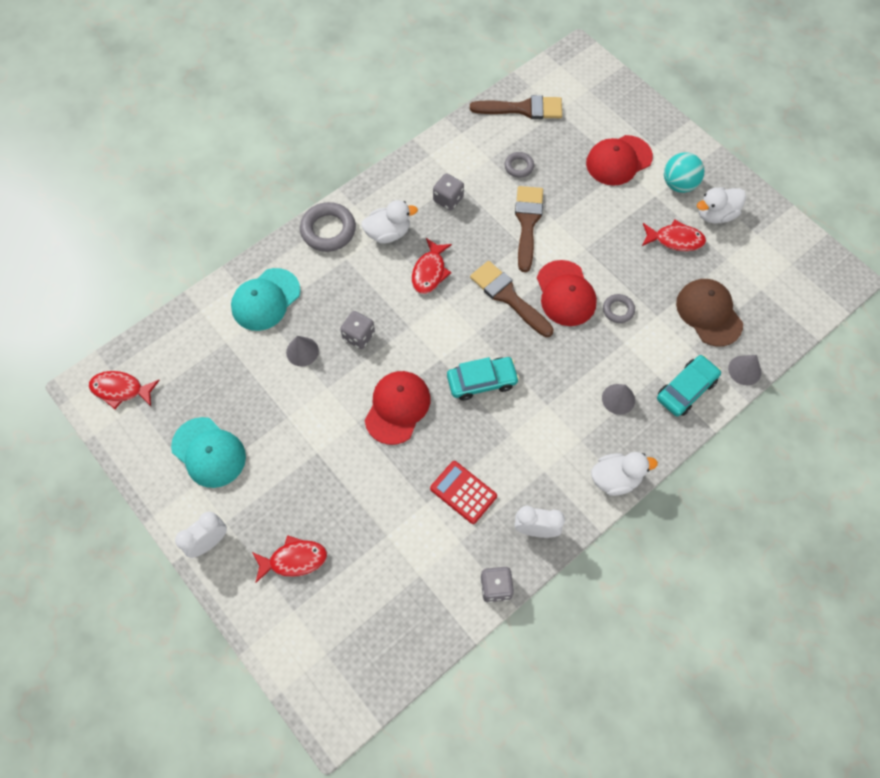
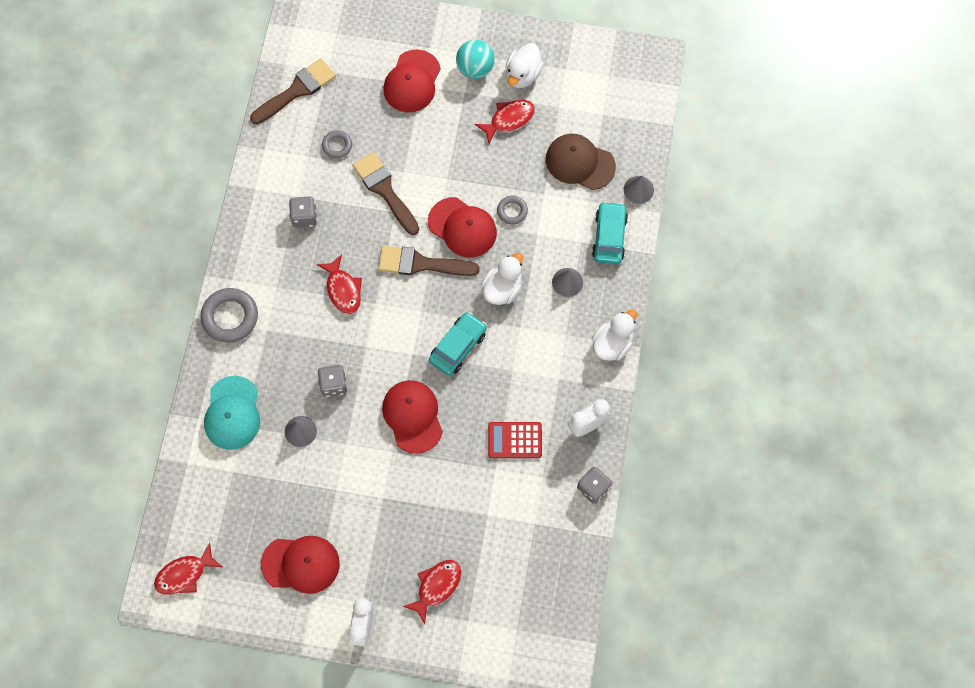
camera: 40 degrees left, 5 degrees up
turquoise cap [171,417,246,488] -> red cap [261,536,340,594]
white duck [361,200,418,243] -> white duck moved to [481,253,523,305]

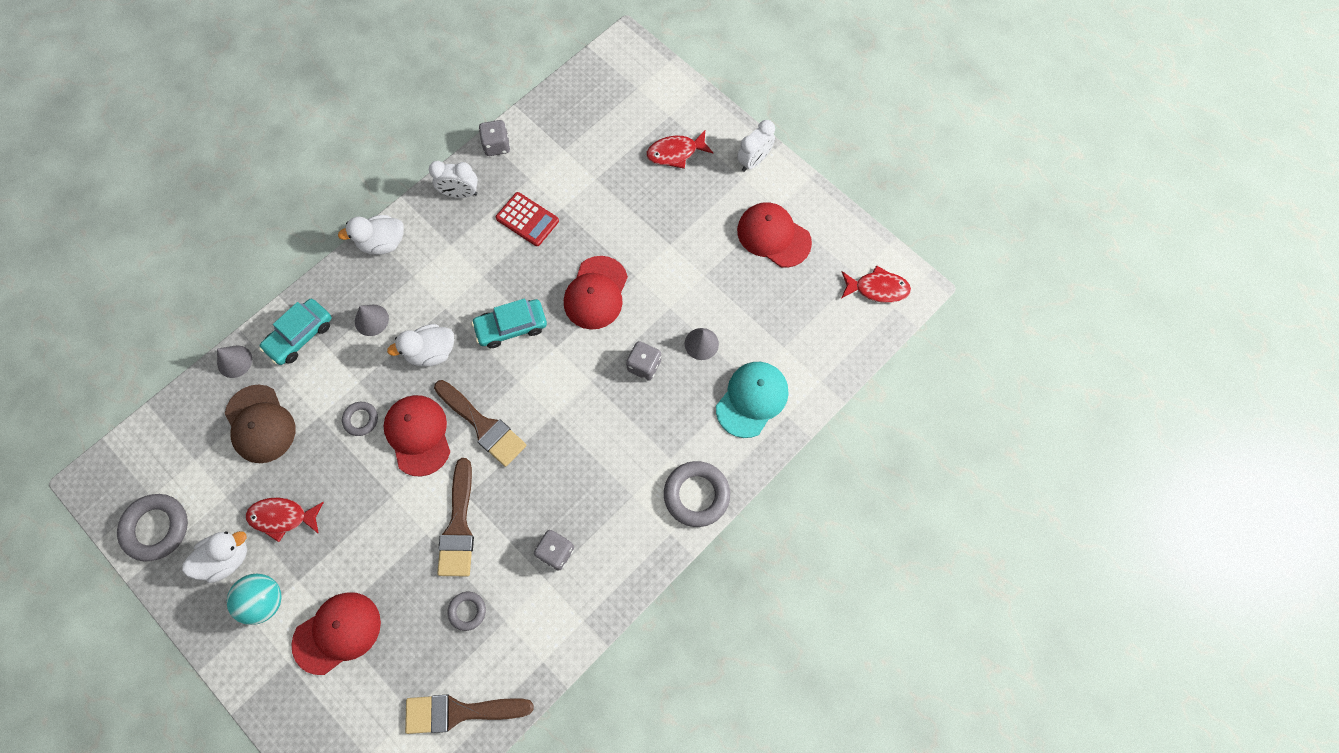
camera: 145 degrees left, 0 degrees up
red fish [317,254,362,314] -> none
none -> grey ring [117,494,188,561]

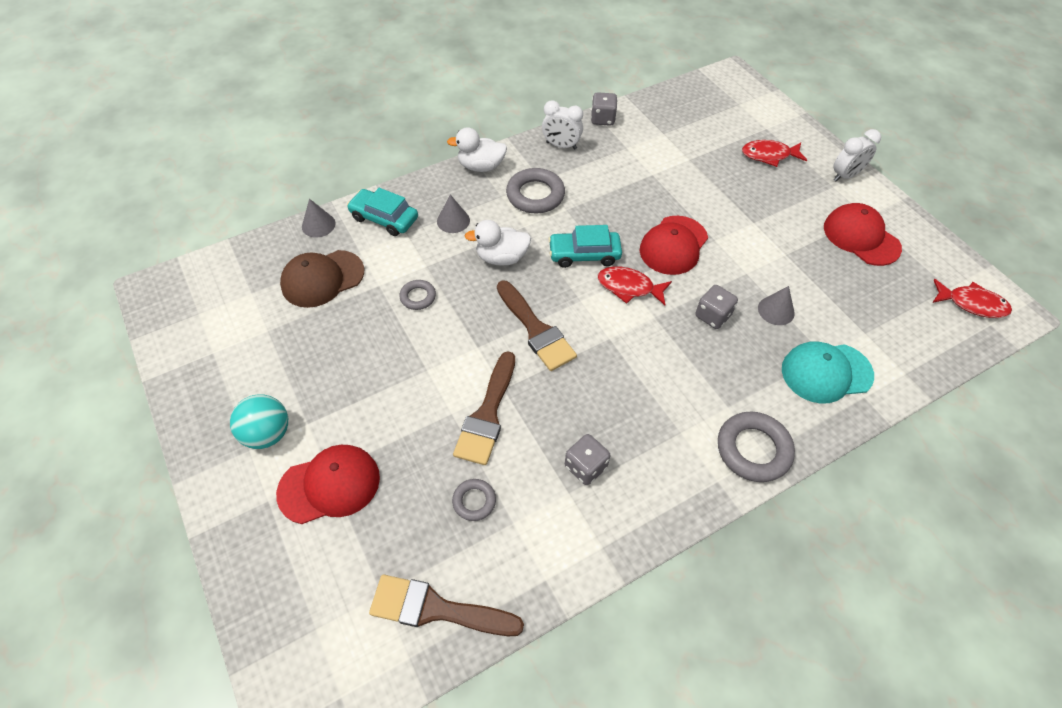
camera: 15 degrees right, 15 degrees down
grey ring [117,494,188,561] -> grey ring moved to [506,168,565,213]
white duck [182,531,247,583] -> none
brown cap [225,385,295,463] -> brown cap turned 75 degrees clockwise [280,250,364,308]
red fish [246,497,324,542] -> red fish moved to [598,266,672,305]
turquoise car [259,299,332,365] -> turquoise car turned 60 degrees clockwise [347,188,418,236]
red cap [384,395,450,477] -> none
red calculator [496,192,559,246] -> none
turquoise cap [716,362,788,438] -> turquoise cap turned 150 degrees counterclockwise [782,341,874,403]

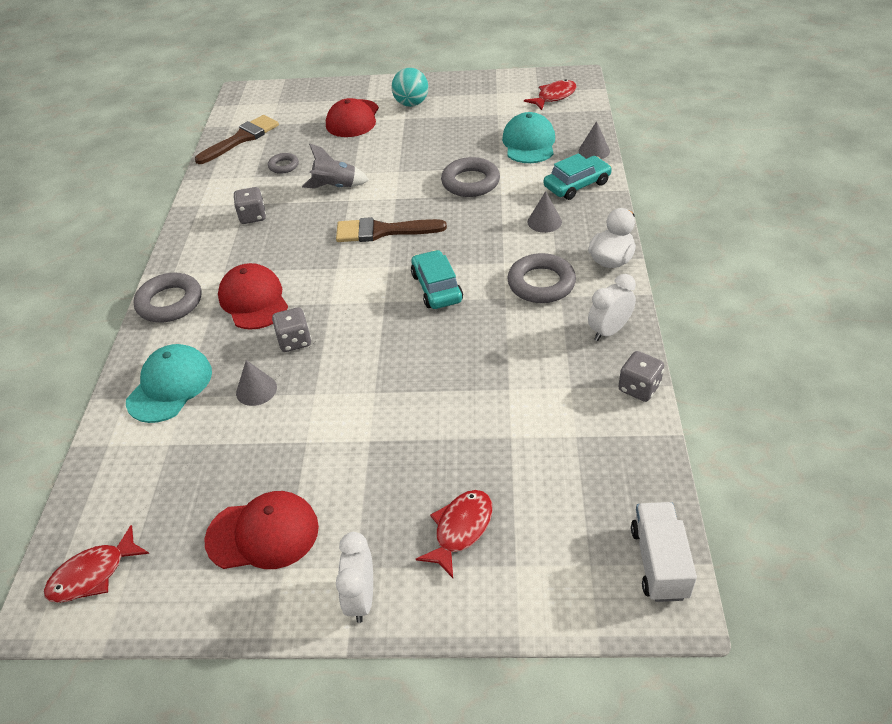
camera: 125 degrees right, 10 degrees down
brown cap [280,250,364,308] -> turquoise cap [502,112,555,163]
grey ring [399,280,436,310] -> grey ring [441,157,500,197], size x1.81
brown brush [453,351,515,465] -> grey rocket [302,144,369,189]
white duck [465,220,531,265] -> none
turquoise car [548,225,622,268] -> turquoise car turned 45 degrees counterclockwise [411,250,463,309]
red fish [598,266,672,305] -> red fish moved to [524,79,577,110]
red cap [640,216,708,275] -> red cap moved to [218,263,288,330]
none -> white truck [631,502,697,602]

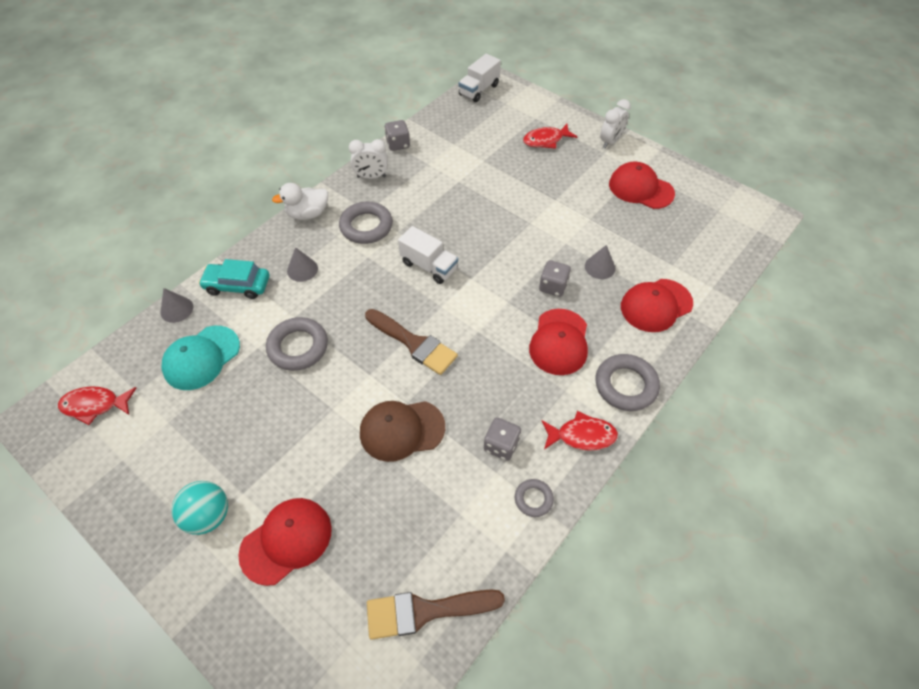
camera: 145 degrees left, 10 degrees up
red fish [44,525,150,603] -> red fish moved to [541,411,618,451]
turquoise cap [126,344,212,423] -> red cap [621,279,693,332]
grey ring [268,153,299,174] -> grey ring moved to [515,479,554,517]
grey rocket [302,144,369,189] -> brown cap [360,401,445,462]
turquoise car [411,250,463,309] -> white truck [398,226,458,284]

